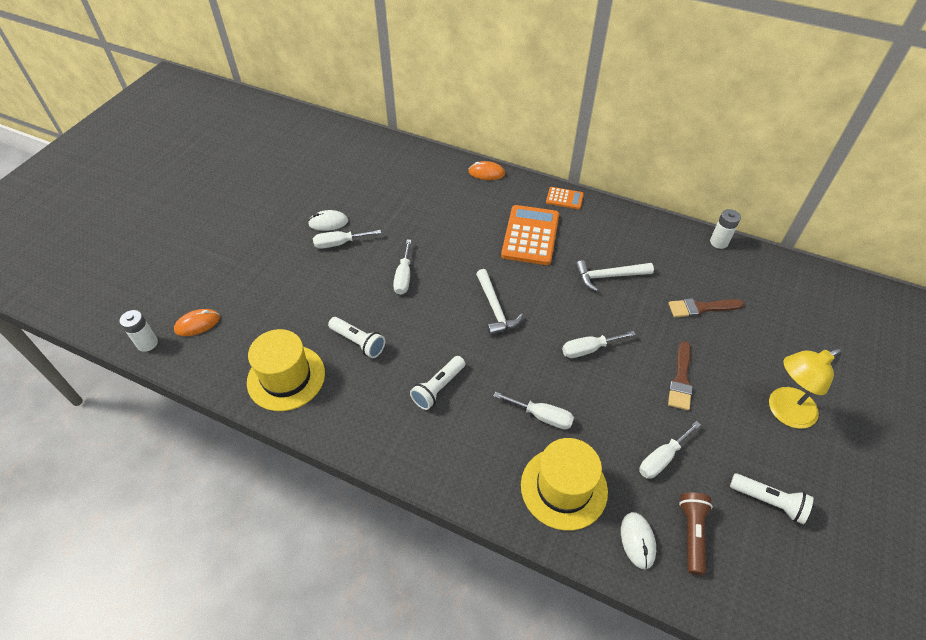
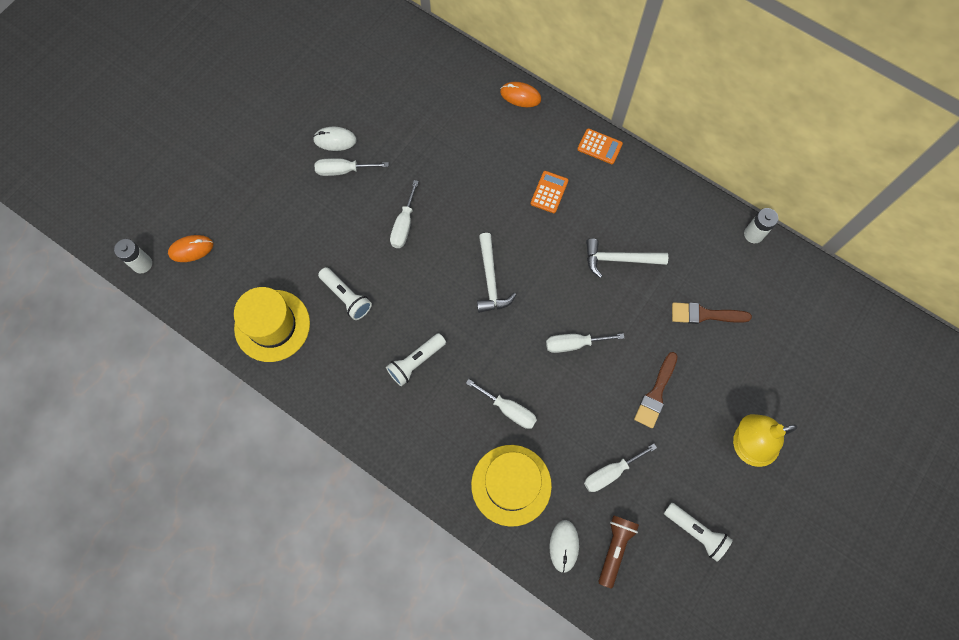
camera: 10 degrees right, 20 degrees up
orange calculator [501,205,559,265] -> orange calculator [530,171,568,213], size x0.50

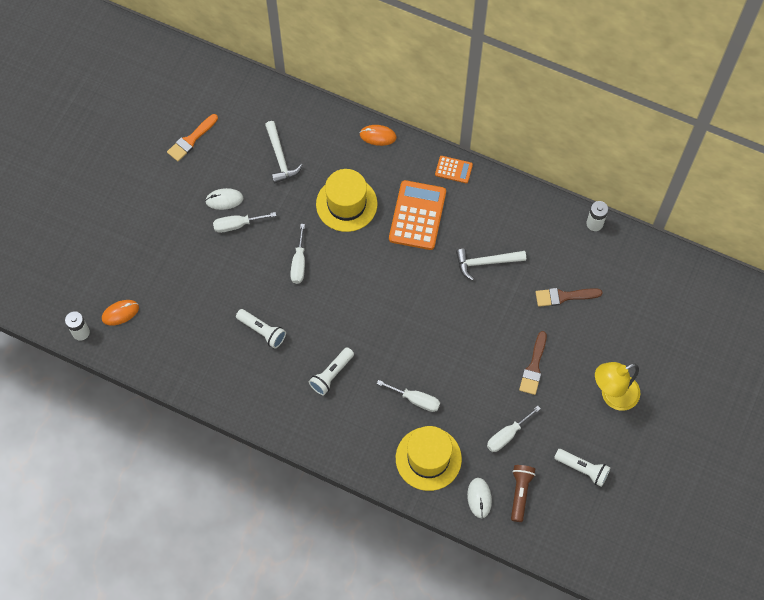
camera: 10 degrees left, 5 degrees down
yellow hat [234,287,310,362] -> yellow hat moved to [316,169,378,232]
white hammer [477,233,516,313] -> white hammer moved to [265,121,303,183]
orange calculator [530,171,568,213] -> orange calculator [389,180,446,250], size x1.99
white screwdriver [546,333,624,353] -> none
none -> orange brush [167,114,218,161]

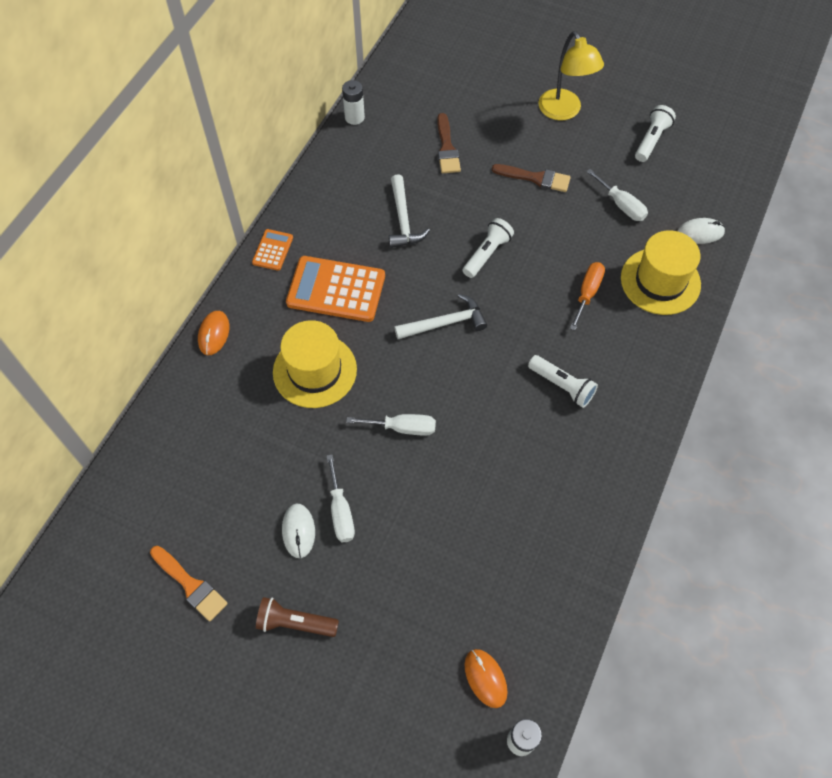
camera: 90 degrees left, 5 degrees down
white flashlight [236,309,286,348] -> white flashlight moved to [462,218,514,278]
white hammer [265,121,303,183] -> white hammer moved to [394,294,487,339]
white screwdriver [377,380,440,412] -> orange screwdriver [570,262,605,331]
brown flashlight [511,465,536,522] -> brown flashlight moved to [256,597,339,637]

